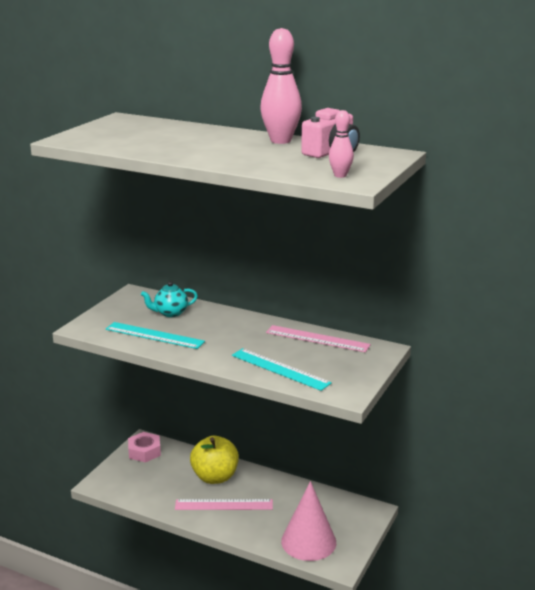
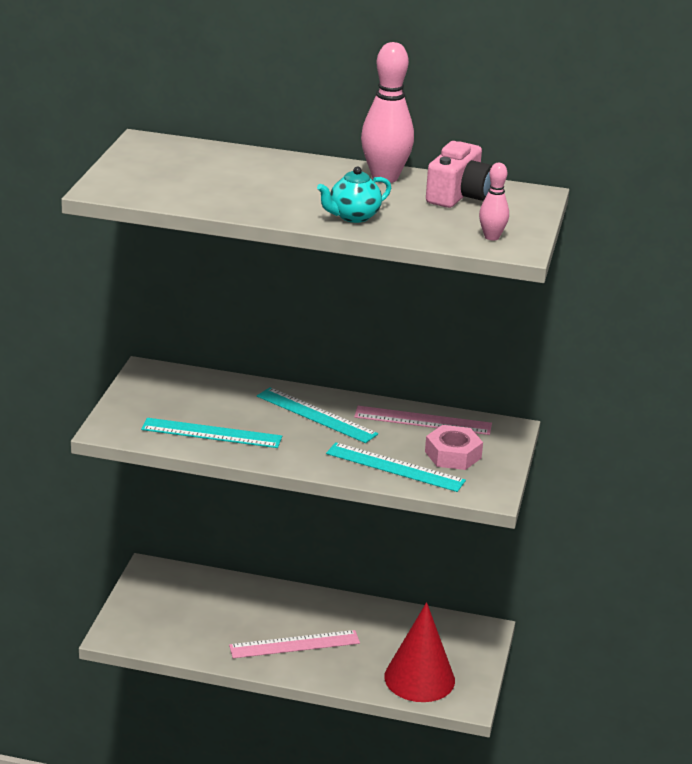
camera: 15 degrees left, 5 degrees up
pink nut [128,432,161,462] -> pink nut moved to [425,425,483,470]
turquoise teapot [141,281,198,317] -> turquoise teapot moved to [317,167,391,223]
yellow apple [190,436,239,484] -> none
pink cone [281,481,336,561] -> red cone [384,602,455,702]
none -> turquoise ruler [257,387,378,443]

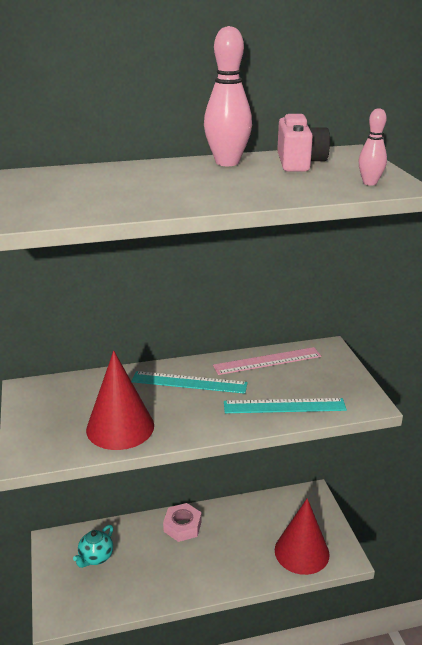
camera: 25 degrees left, 0 degrees up
turquoise ruler [141,418,282,448] -> red cone [86,351,154,450]
pink ruler [229,630,360,658] -> none
turquoise teapot [317,167,391,223] -> turquoise teapot moved to [73,525,113,568]
pink nut [425,425,483,470] -> pink nut moved to [163,503,202,542]

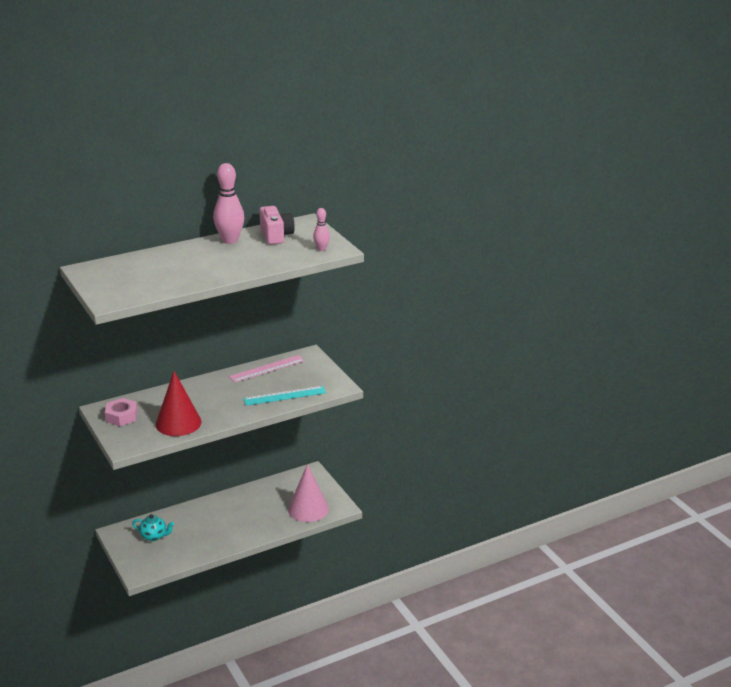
camera: 15 degrees left, 0 degrees up
turquoise teapot [73,525,113,568] -> turquoise teapot turned 90 degrees counterclockwise [132,514,174,541]
turquoise ruler [131,371,248,394] -> none
pink nut [163,503,202,542] -> pink nut moved to [105,398,138,426]
red cone [275,498,330,575] -> pink cone [288,464,329,522]

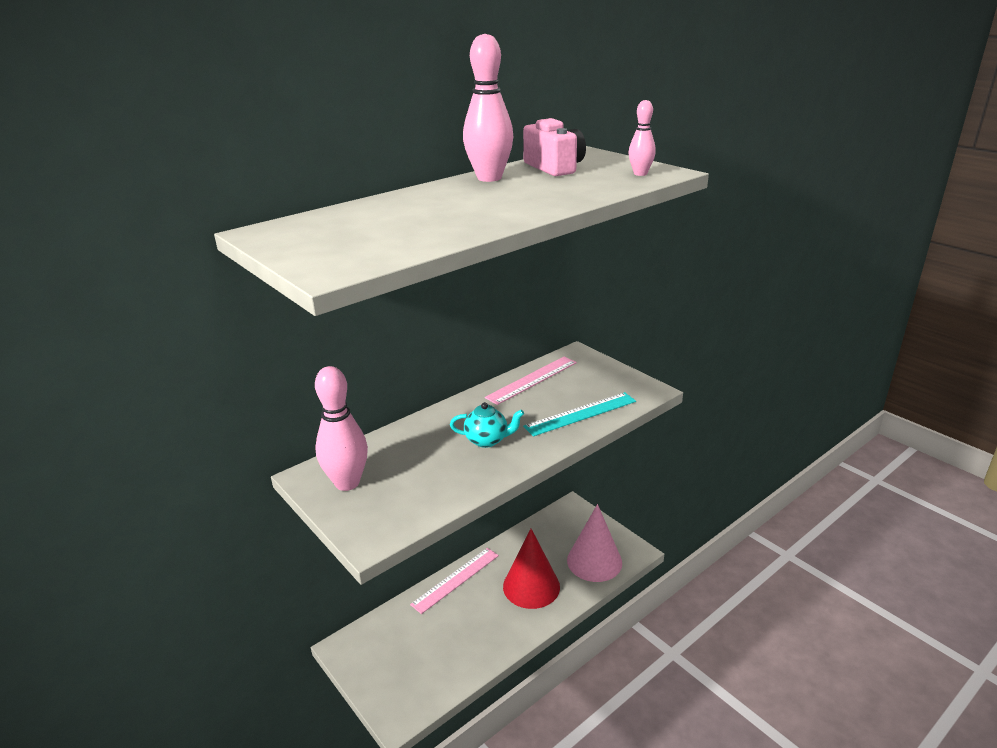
camera: 10 degrees left, 0 degrees up
pink nut [105,398,138,426] -> pink bowling pin [315,366,368,491]
turquoise teapot [132,514,174,541] -> turquoise teapot moved to [450,402,524,448]
red cone [156,371,202,436] -> red cone moved to [503,529,560,609]
none -> pink ruler [410,548,499,614]

